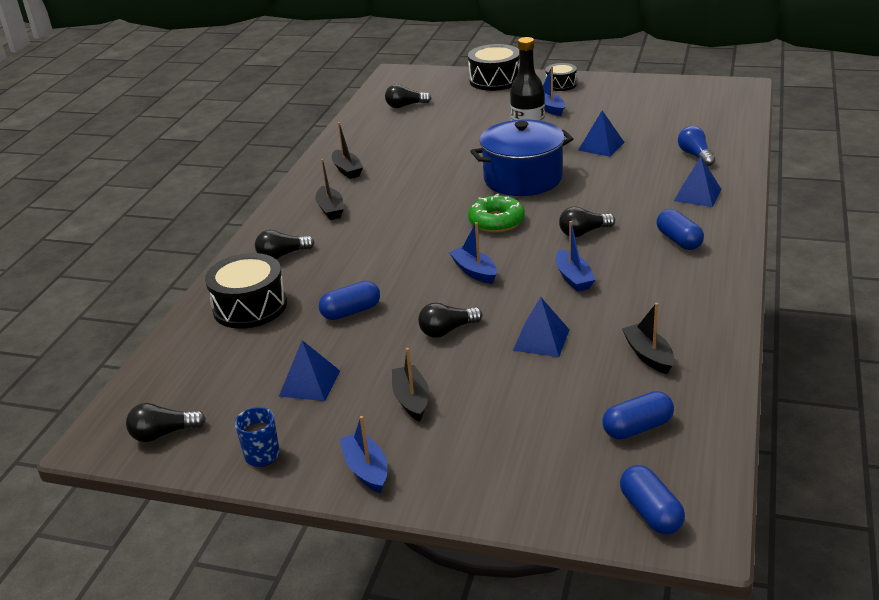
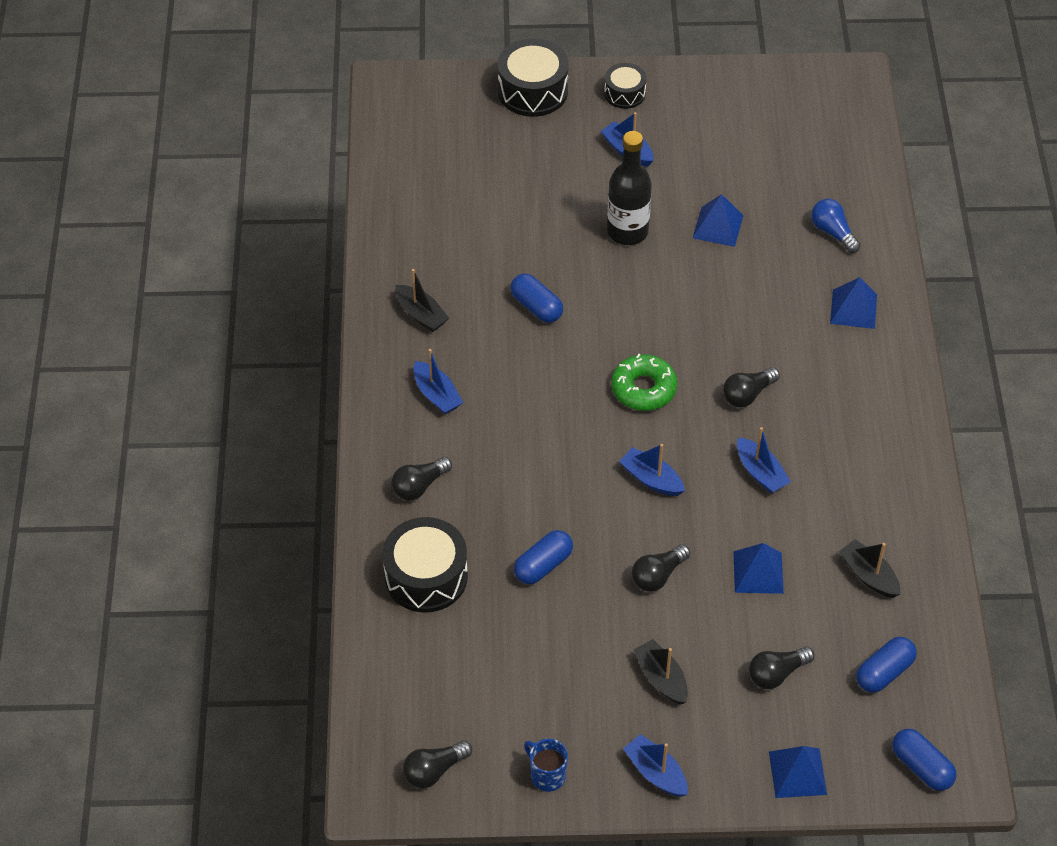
camera: 20 degrees left, 20 degrees up
blue pyramid [279,340,340,401] -> blue pyramid moved to [769,746,827,798]
black boat [315,159,344,220] -> blue boat [414,349,463,414]
black light bulb [385,84,431,108] -> black light bulb moved to [749,646,814,689]
blue pot [470,120,573,196] -> none
blue capsule [656,209,704,250] -> blue capsule moved to [511,273,563,323]

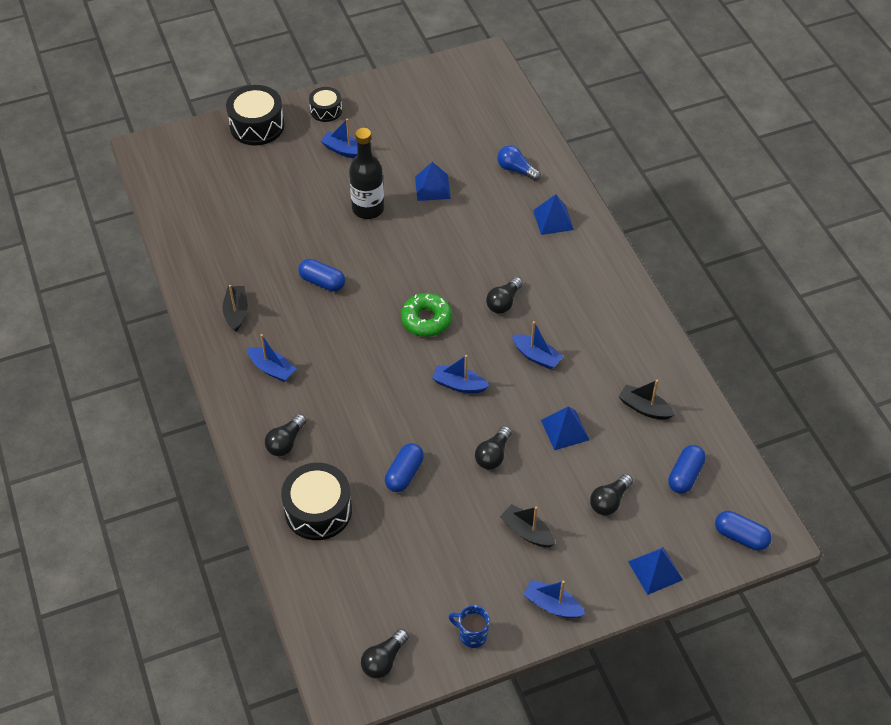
camera: 20 degrees left, 0 degrees up
black boat [395,269,449,332] -> black boat turned 120 degrees counterclockwise [222,285,248,332]

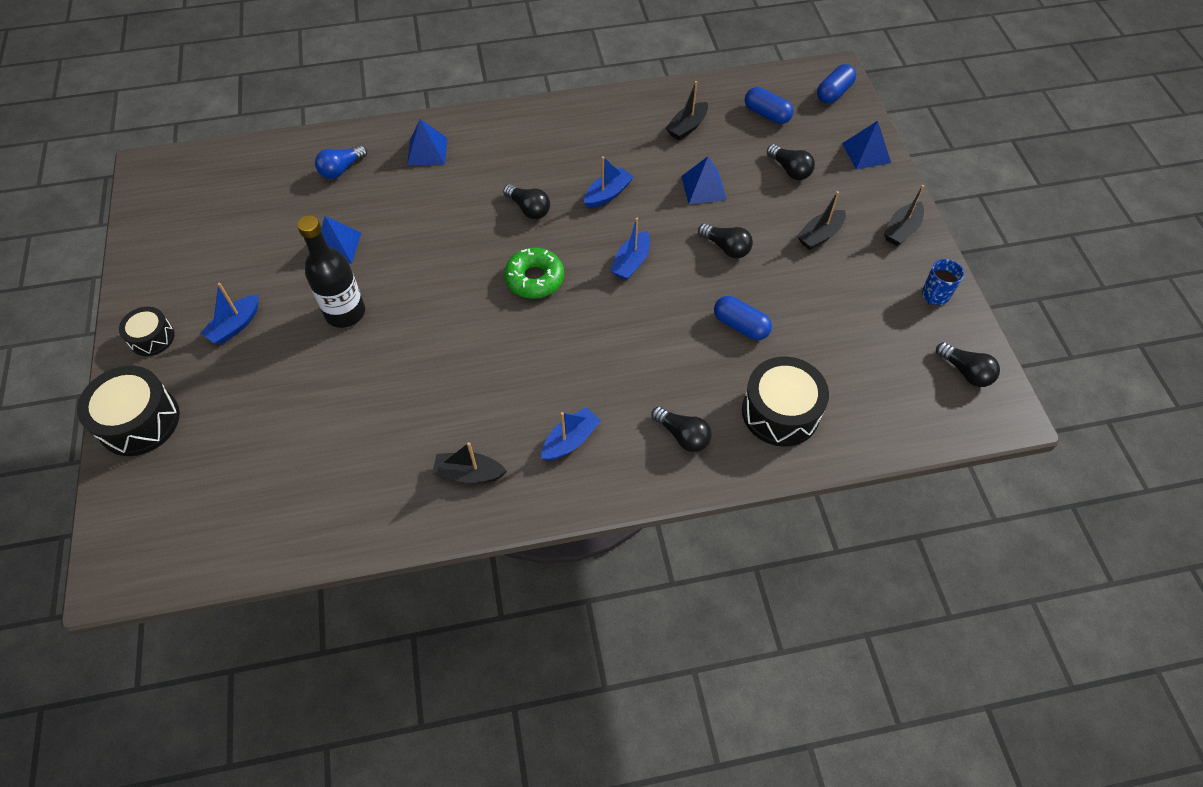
camera: 80 degrees left, 5 degrees up
blue capsule [298,259,345,291] -> none
blue boat [523,580,585,618] -> black boat [884,185,924,246]

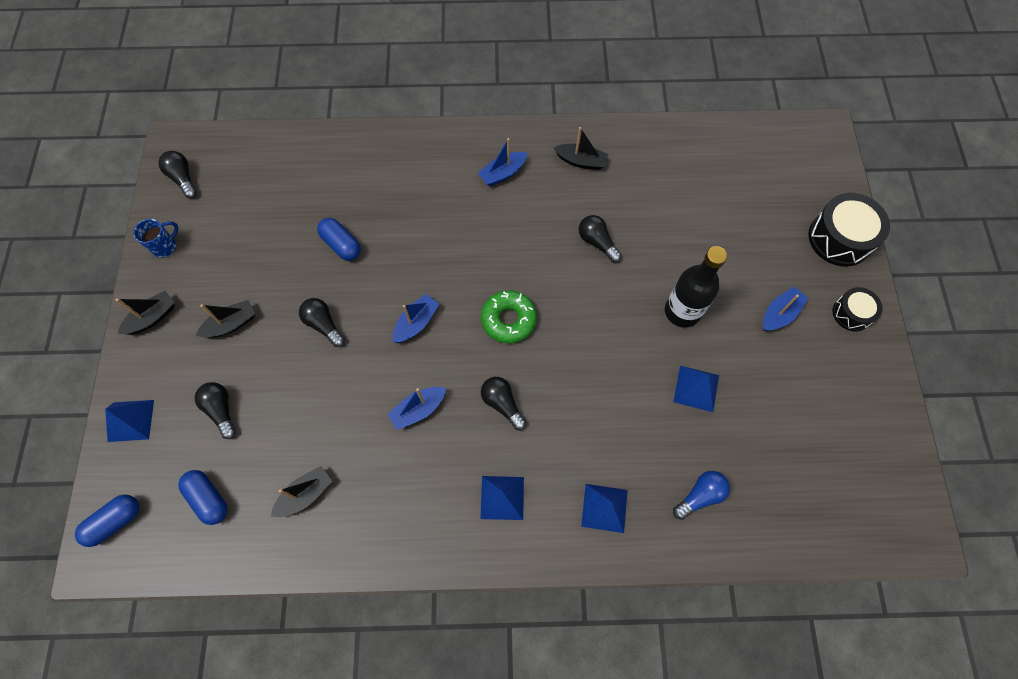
camera: 170 degrees left, 10 degrees up
black light bulb [651,406,712,452] -> black light bulb moved to [579,215,622,263]
blue pyramid [681,156,727,204] -> blue pyramid moved to [480,476,524,520]
black drum [742,357,829,447] -> none

